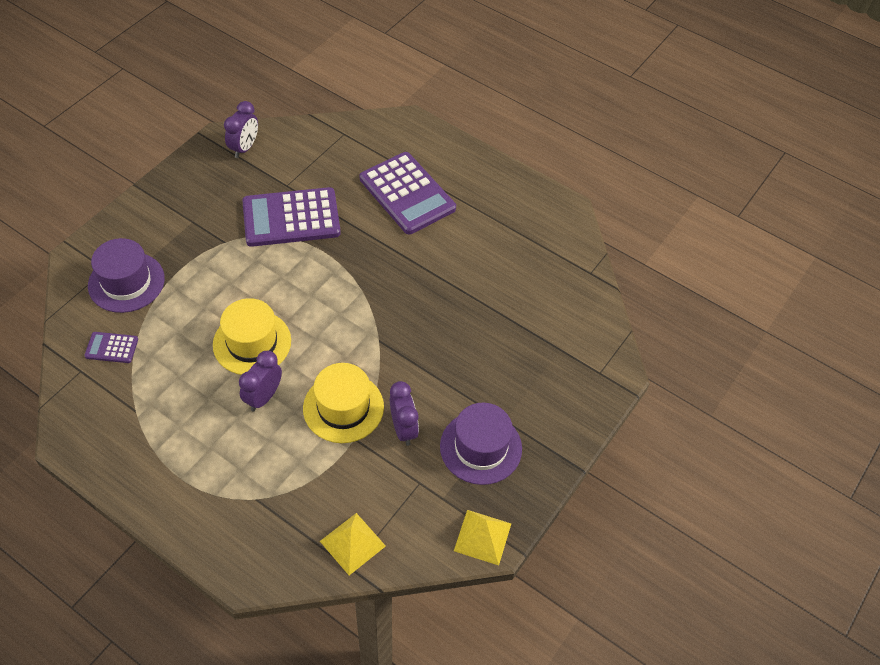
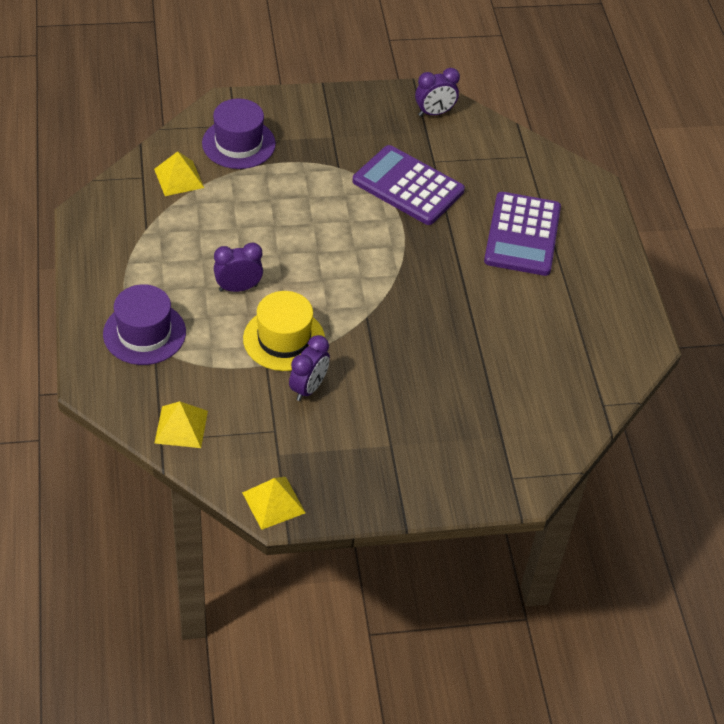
camera: 45 degrees right, 5 degrees down
purple calculator [84,332,138,363] -> yellow pyramid [154,151,204,196]
yellow hat [213,298,291,375] -> none
purple hat [440,403,522,485] -> purple hat moved to [103,284,186,365]

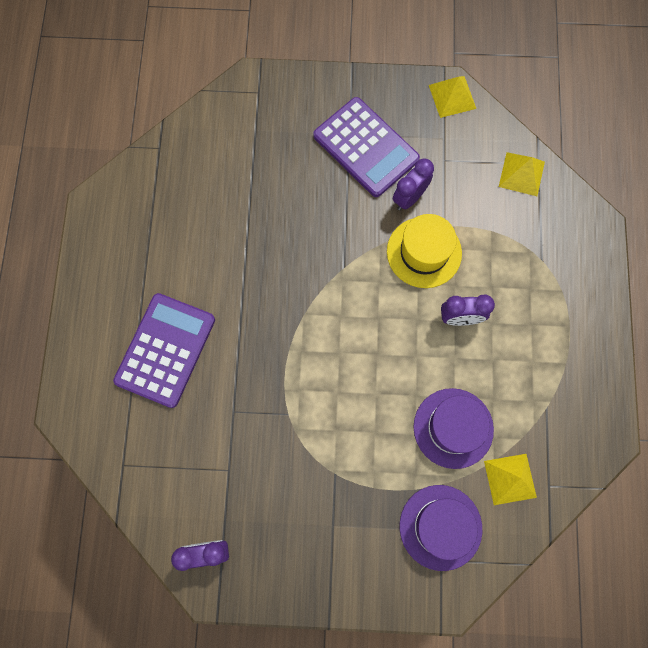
camera: 165 degrees left, 25 degrees up
purple hat [103,284,186,365] -> purple hat moved to [414,388,494,469]
purple calculator [352,145,465,225] -> purple calculator moved to [313,97,420,197]

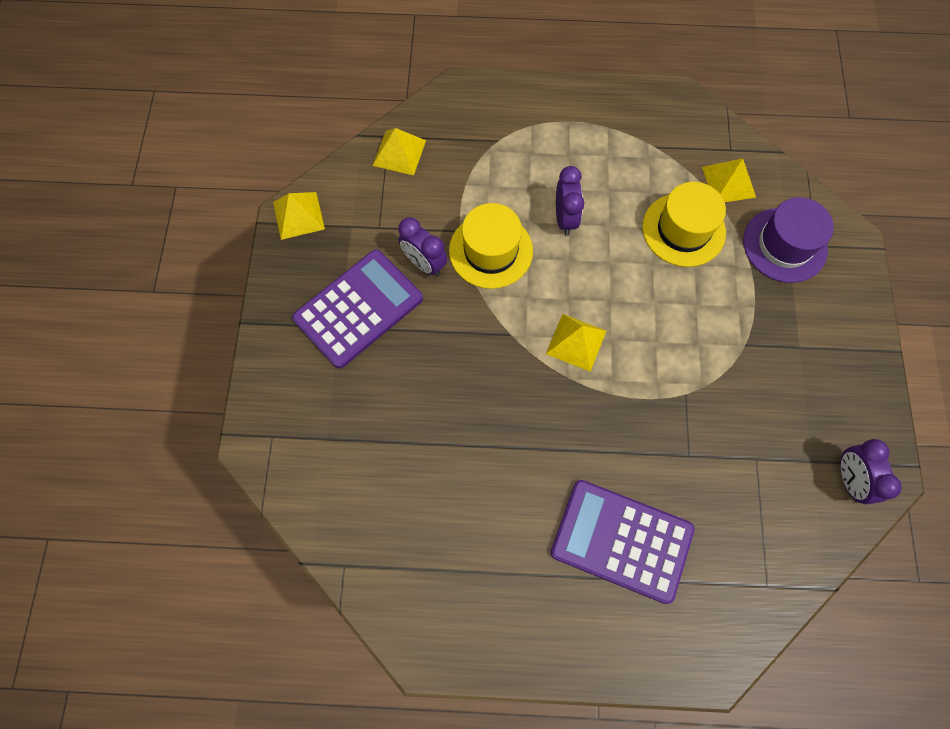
camera: 90 degrees left, 5 degrees down
purple hat [414,388,494,469] -> yellow hat [642,182,726,267]
none -> yellow pyramid [546,314,606,372]

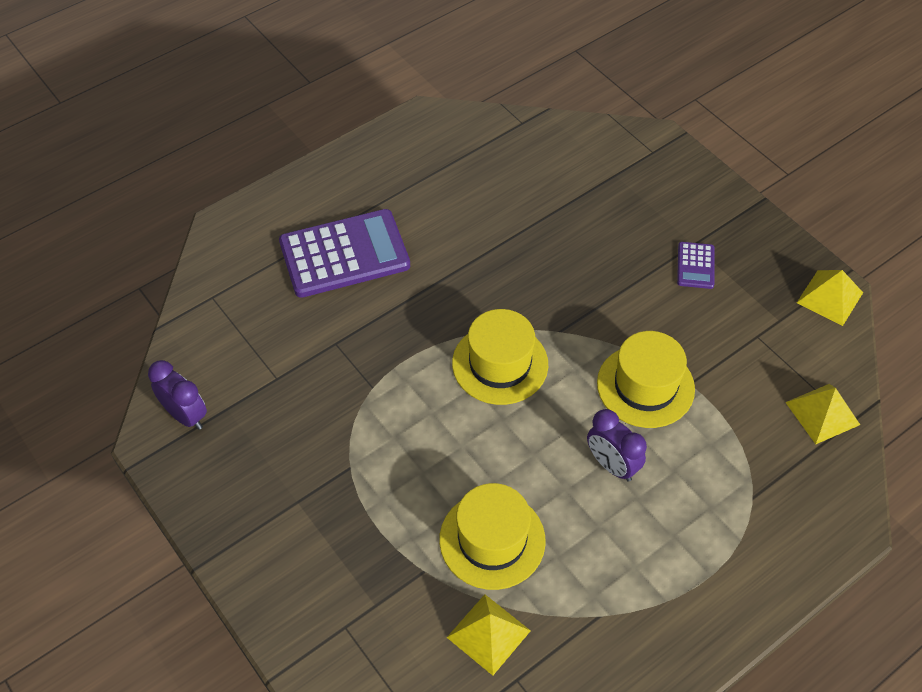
camera: 140 degrees right, 15 degrees down
purple calculator [292,249,423,369] -> purple calculator [677,242,714,289], size x0.46
purple clock [398,217,447,276] -> none
yellow pyramid [546,314,606,372] -> yellow hat [452,309,548,405]
purple hat [743,197,834,283] -> none

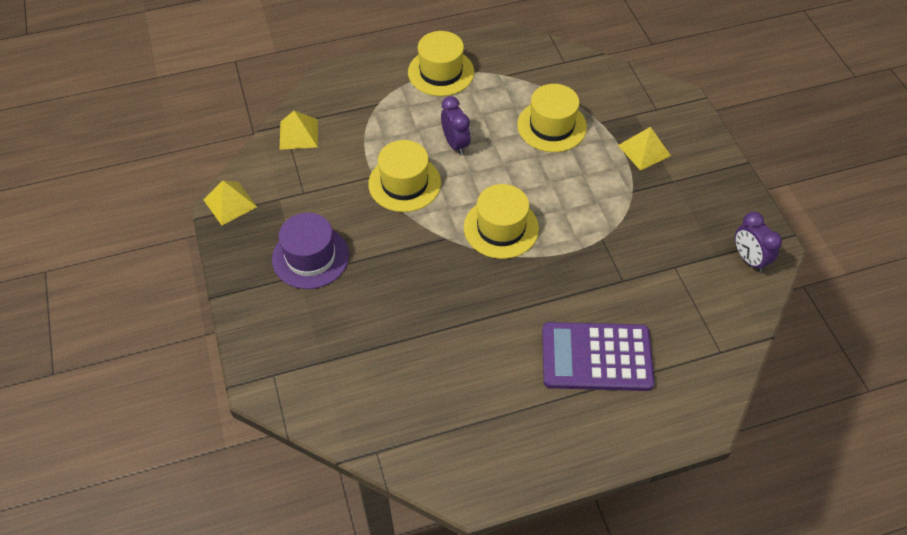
camera: 160 degrees left, 0 degrees up
yellow pyramid [447,594,531,676] -> yellow pyramid moved to [618,127,671,170]
purple calculator [677,242,714,289] -> purple hat [272,213,349,289]
none -> yellow hat [408,31,474,96]

